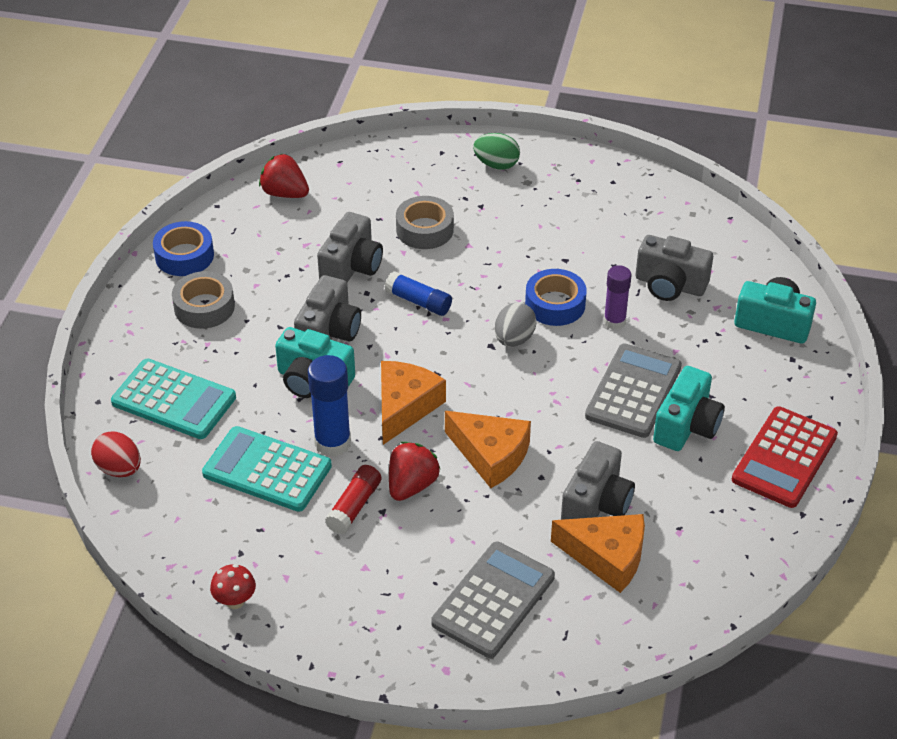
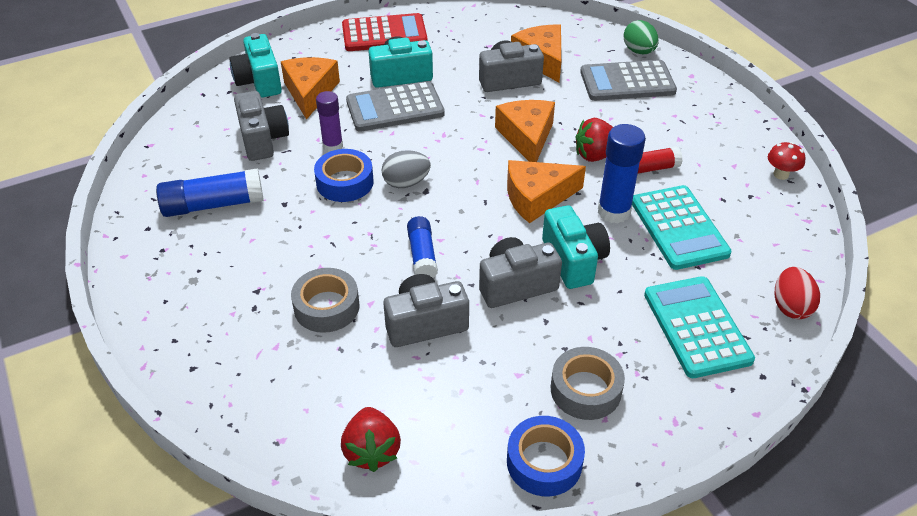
camera: 130 degrees left, 0 degrees up
green egg [473,133,520,170] -> green egg moved to [624,20,659,54]
none -> blue glue stick [156,168,264,217]
none -> orange cheese [281,57,340,120]

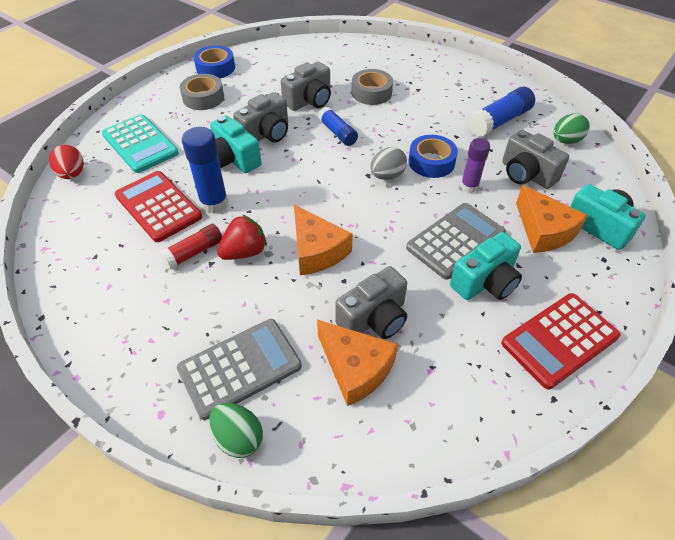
camera: 155 degrees right, 5 degrees up
red strawberry [341,407,401,472] -> none
orange cheese [507,160,586,223] -> none
turquoise calculator [632,185,732,270] -> red calculator [115,171,202,242]
red mushroom [768,142,805,180] -> none
none -> green egg [553,113,590,144]

